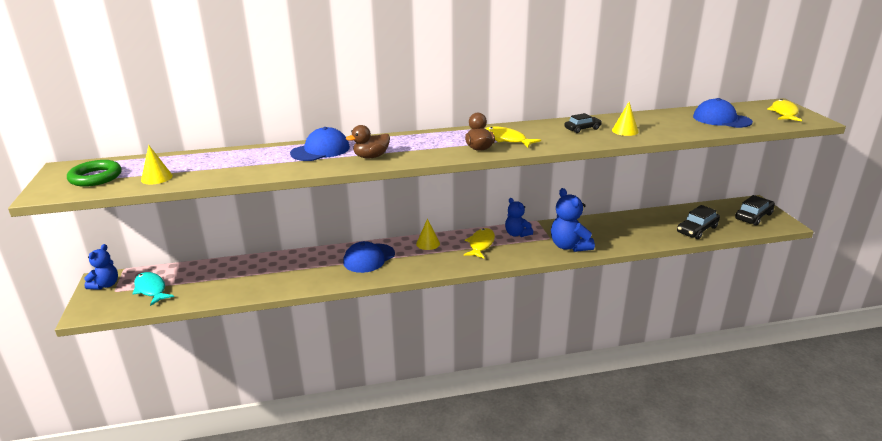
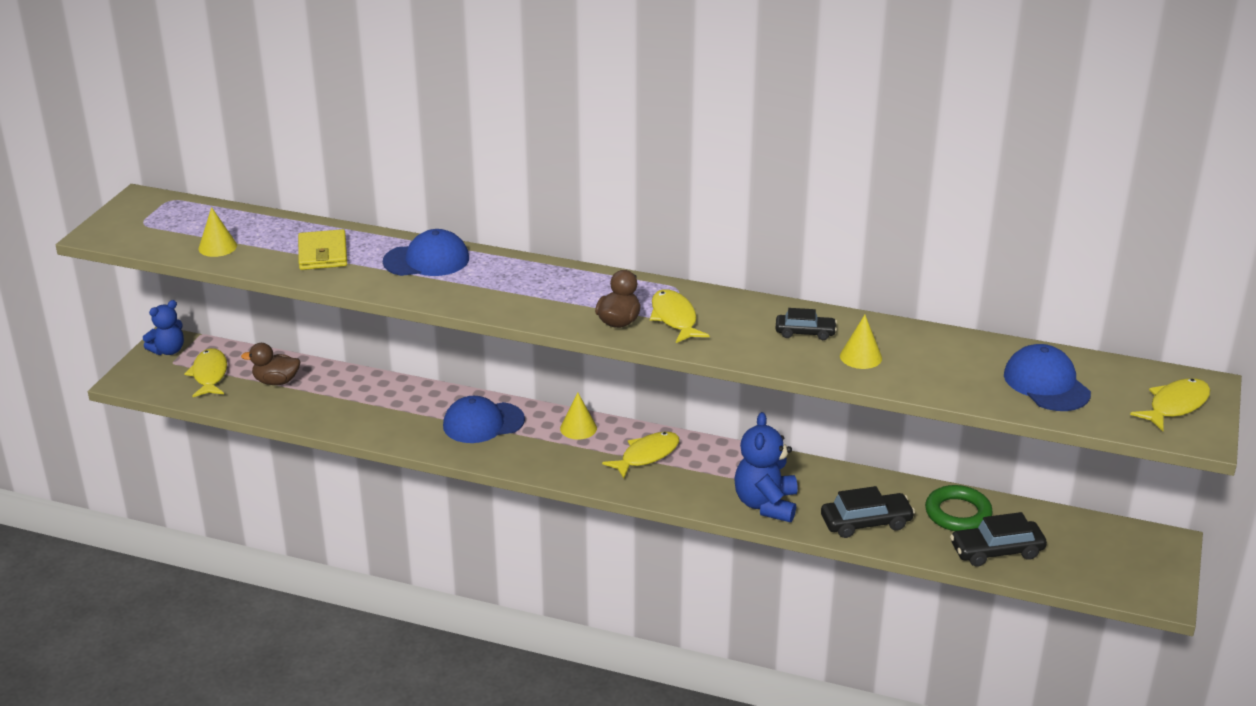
camera: 30 degrees right, 5 degrees up
green ring [67,160,122,187] -> green ring moved to [925,485,993,531]
turquoise fish [132,272,174,306] -> yellow fish [185,348,227,397]
brown duck [346,125,390,159] -> brown duck moved to [241,343,300,385]
blue teddy bear [505,198,533,237] -> none
black car [735,195,775,226] -> black car moved to [821,486,915,538]
none -> yellow wallet [298,229,347,270]

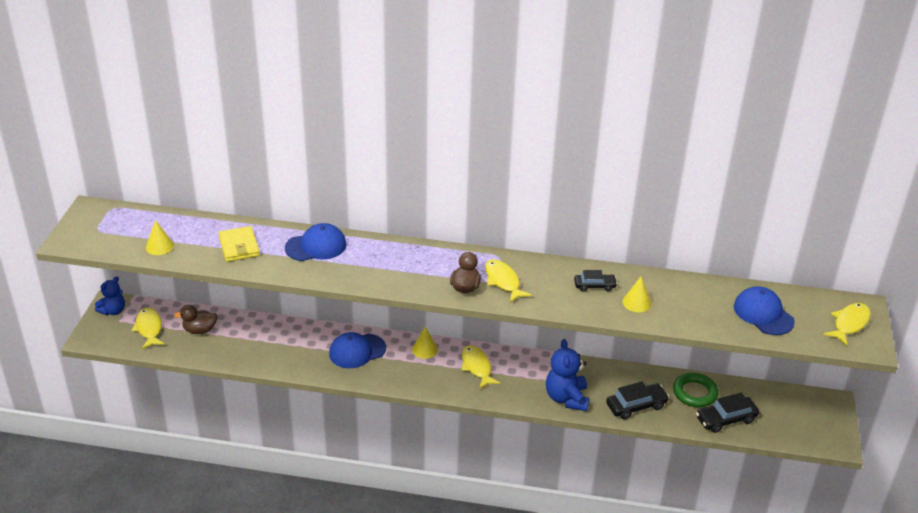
camera: 10 degrees left, 5 degrees up
yellow fish [602,432,679,478] -> yellow fish turned 60 degrees counterclockwise [461,345,501,389]

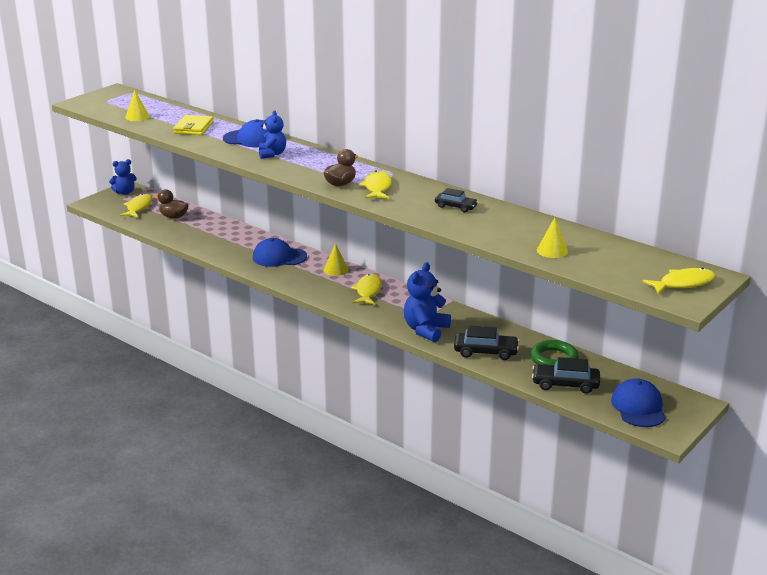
camera: 30 degrees right, 10 degrees down
yellow cone [622,277,651,312] -> yellow cone moved to [537,218,568,258]
blue cap [734,286,795,335] -> blue cap moved to [611,378,666,427]
none -> blue teddy bear [259,110,286,159]

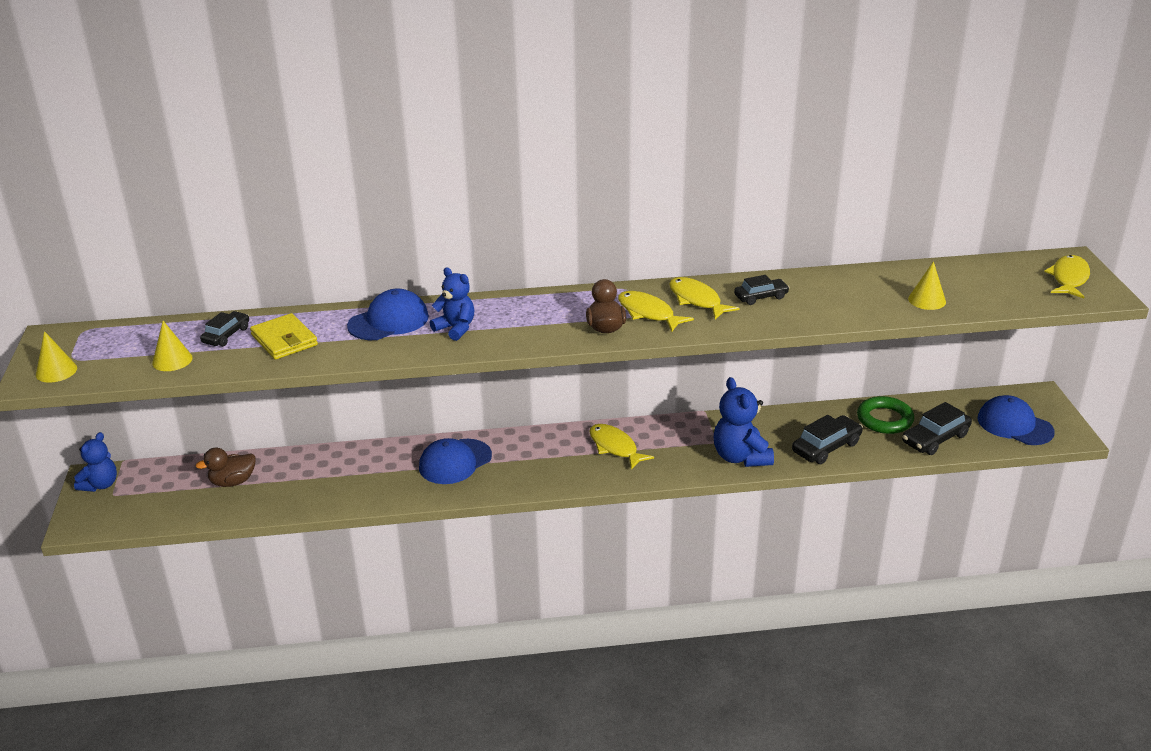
camera: 45 degrees left, 5 degrees up
yellow fish [120,194,153,217] -> yellow fish moved to [669,277,739,319]
yellow cone [324,243,348,276] -> yellow cone moved to [36,331,77,383]
none -> black car [200,311,249,346]

